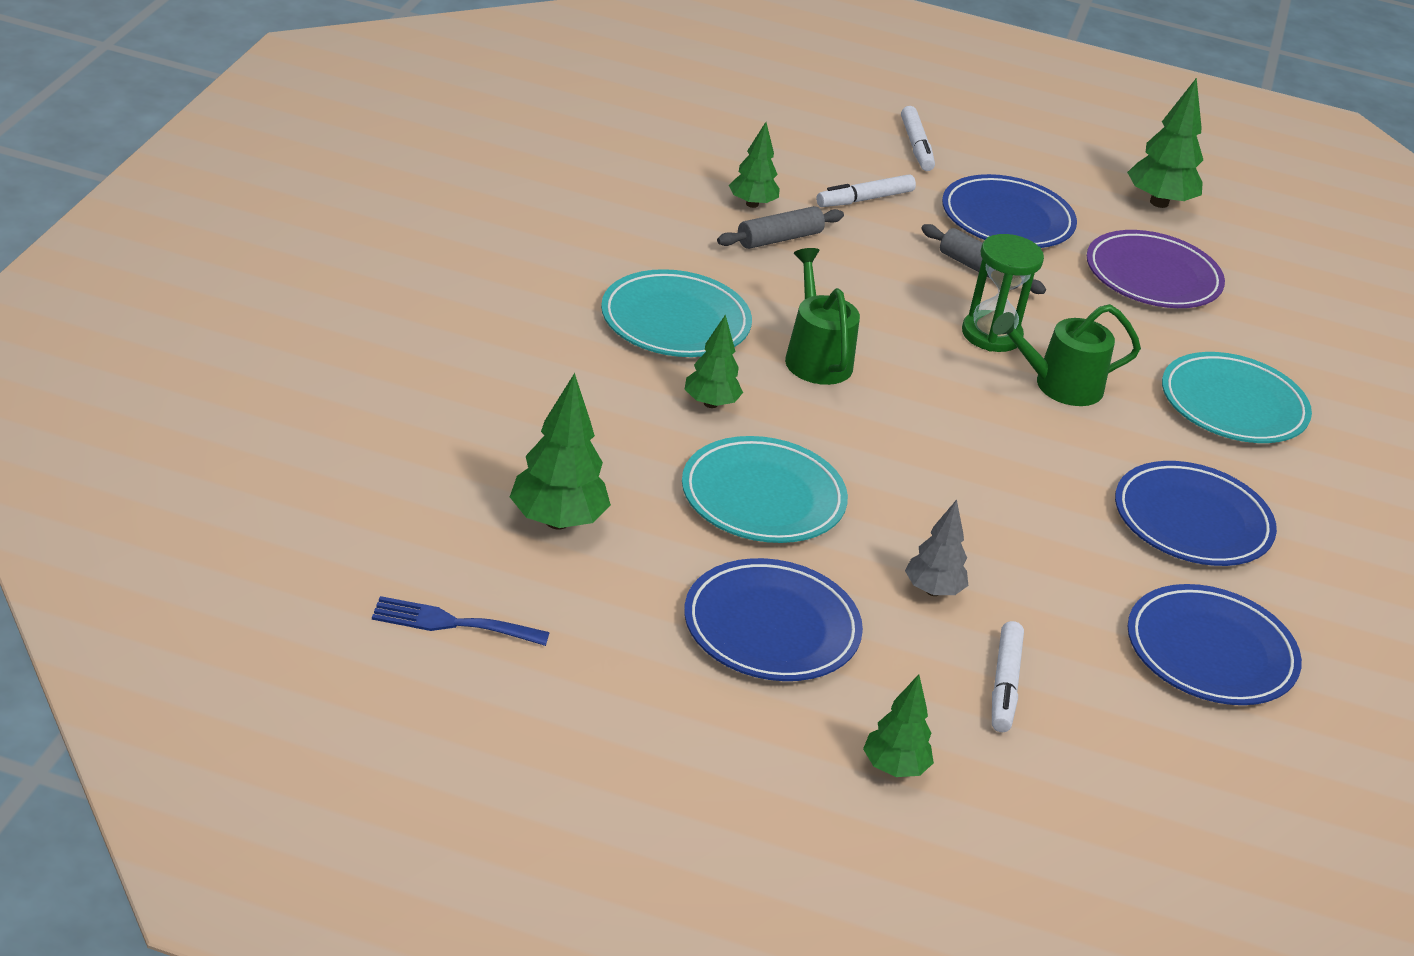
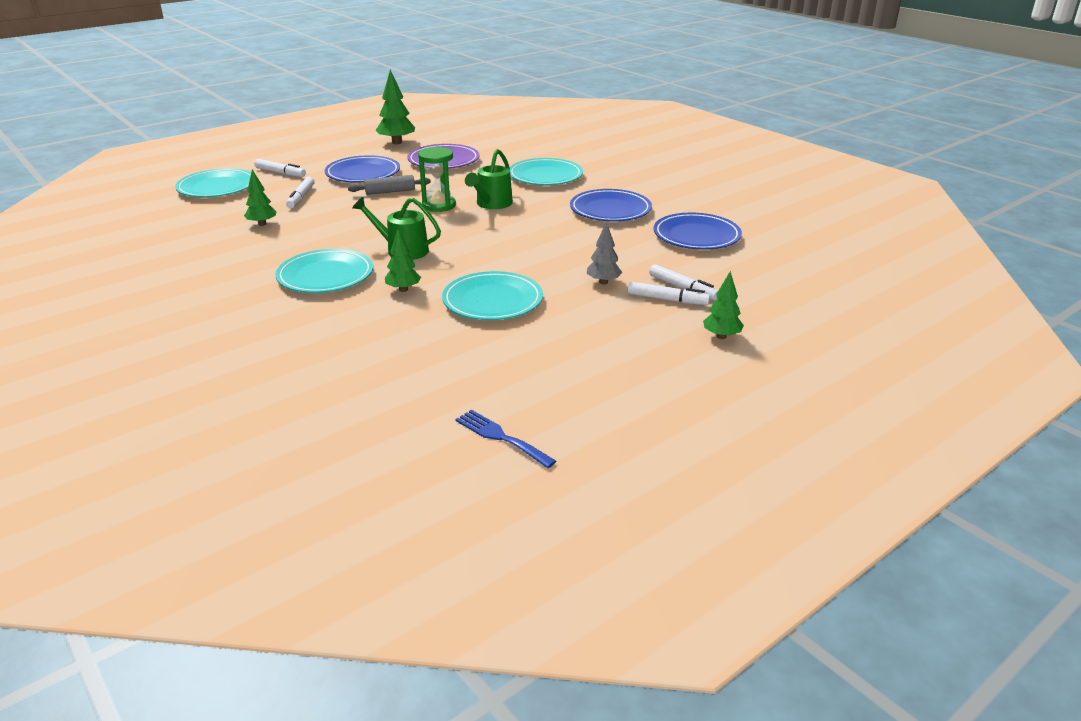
camera: 50 degrees left, 5 degrees down
blue fork [372,596,550,646] -> blue fork turned 90 degrees clockwise [455,410,556,468]
green tree [510,373,611,529] -> none
blue plate [684,558,863,681] -> none
grey rolling pin [717,206,844,249] -> none
none -> turquoise plate [175,168,251,197]
none -> white marker [627,282,710,305]

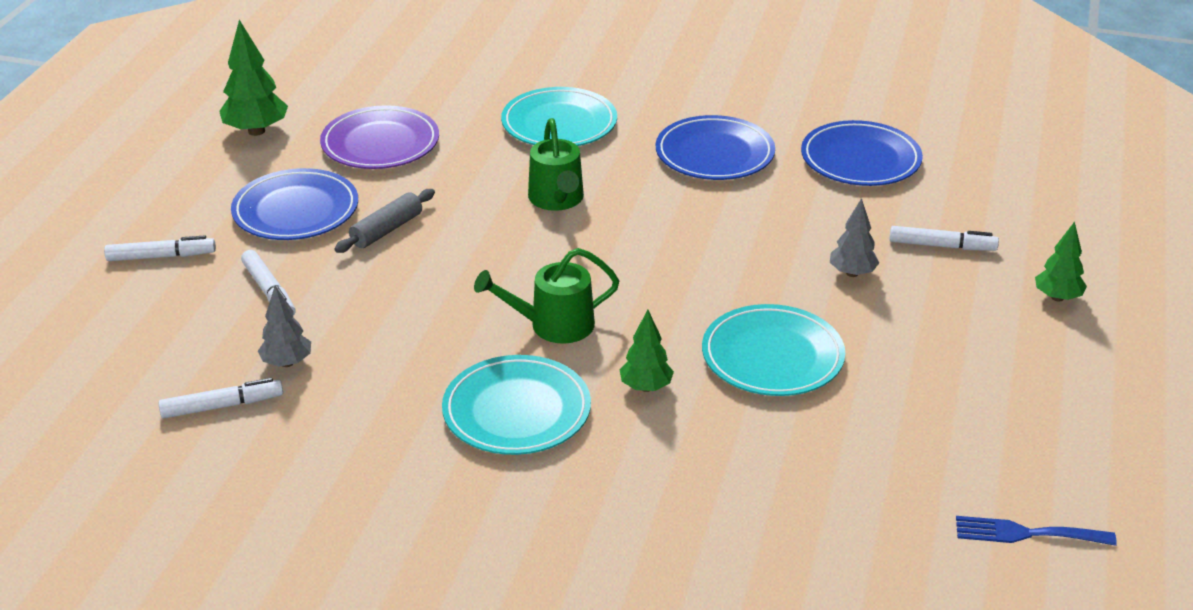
camera: 35 degrees left, 5 degrees up
turquoise plate [175,168,251,197] -> none
green tree [244,170,276,226] -> grey tree [258,286,311,367]
green hourglass [418,147,456,212] -> none
white marker [627,282,710,305] -> white marker moved to [159,378,283,419]

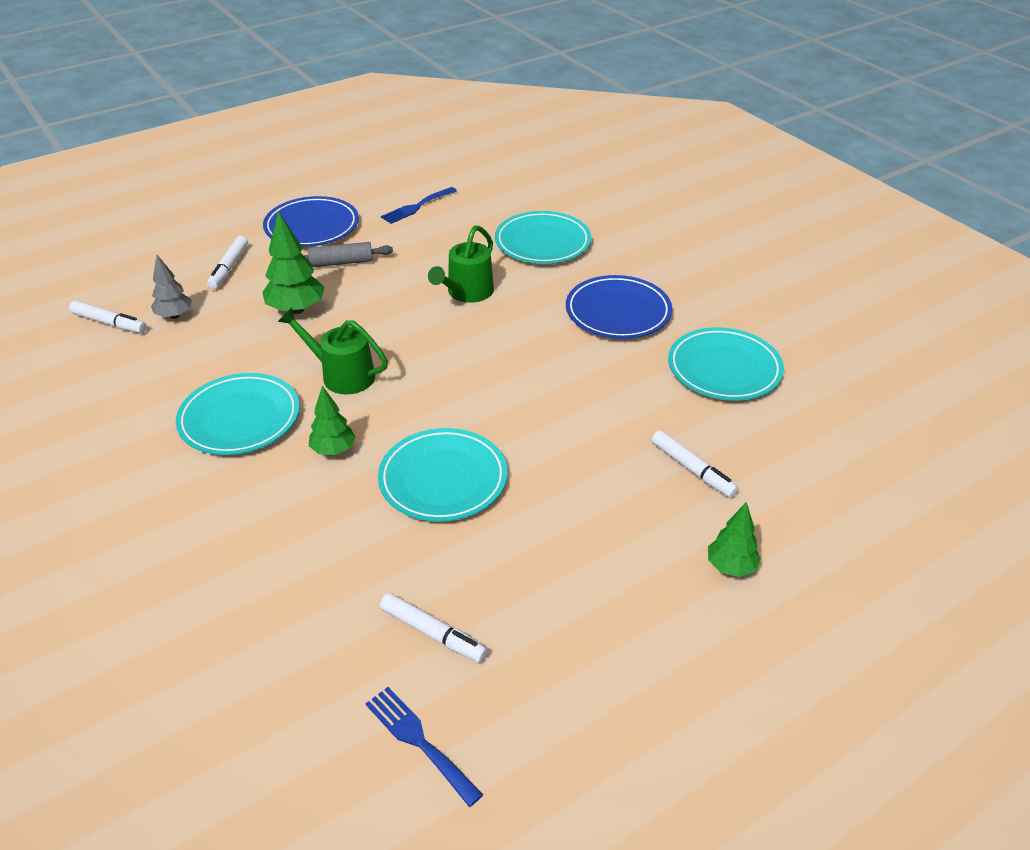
camera: 40 degrees right, 5 degrees up
white marker [104,235,216,261] -> white marker moved to [380,593,488,663]
green tree [219,20,288,136] -> green tree moved to [262,211,325,314]
purple plate [320,105,439,169] -> blue fork [381,187,457,224]
blue plate [801,120,923,186] -> turquoise plate [668,327,784,400]
grey tree [830,198,879,277] -> none

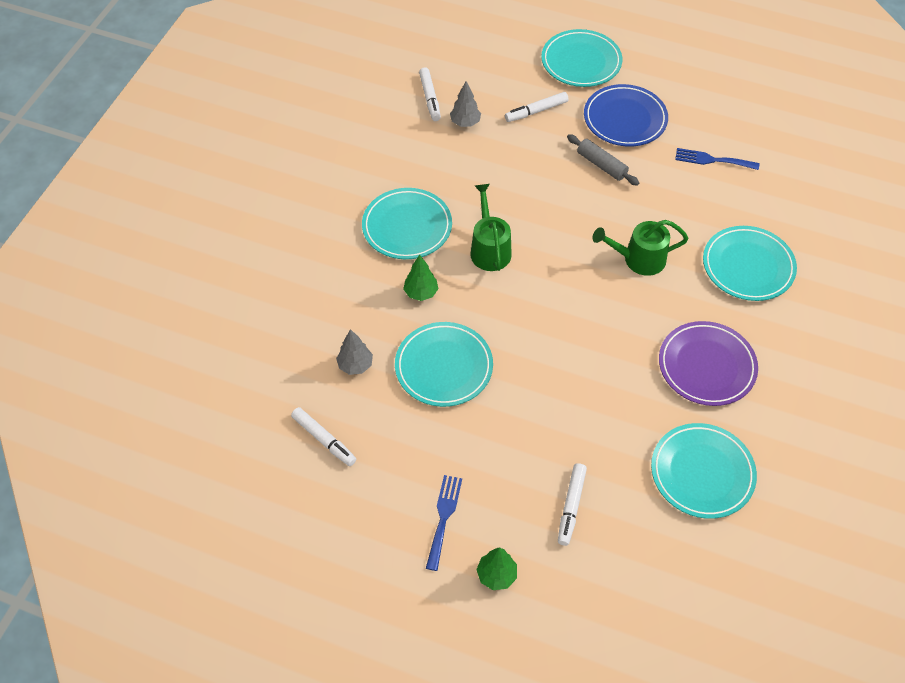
camera: 55 degrees right, 15 degrees up
green tree [262,211,325,314] -> none
blue fork [365,687,483,807] -> blue fork moved to [426,475,462,571]
white marker [380,593,488,663] -> white marker turned 45 degrees counterclockwise [291,407,356,466]
blue plate [566,275,672,339] -> purple plate [659,321,758,406]
none -> grey tree [336,329,373,375]
none -> turquoise plate [541,29,622,87]

